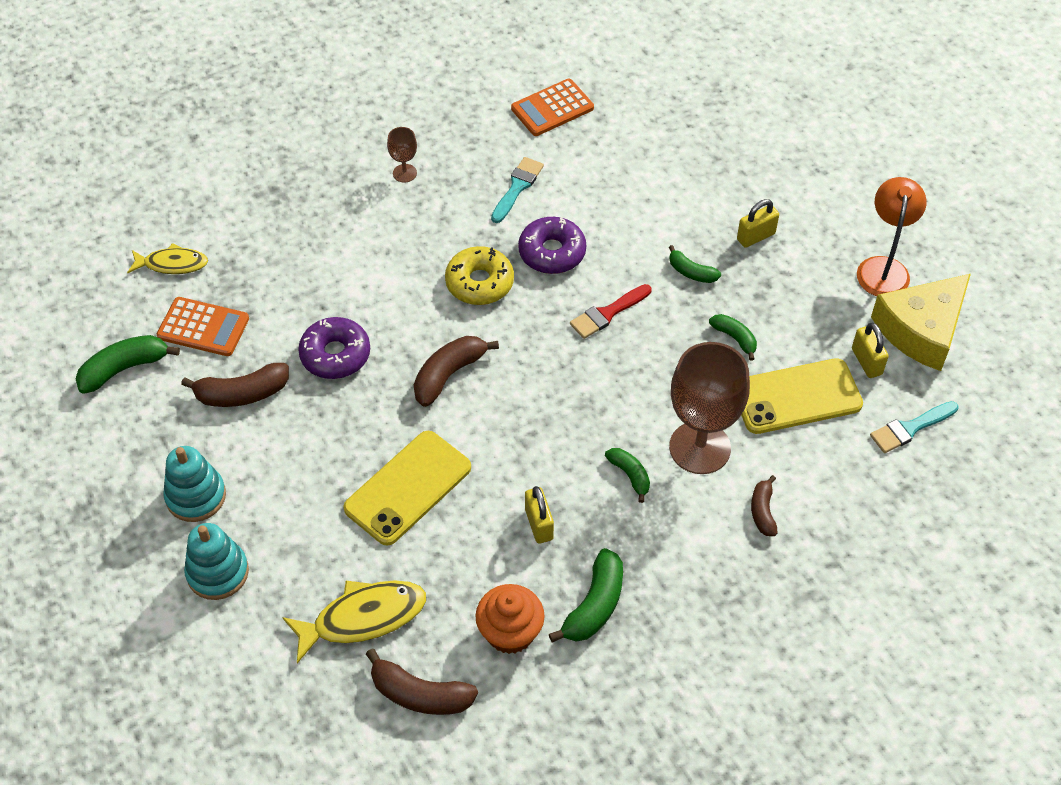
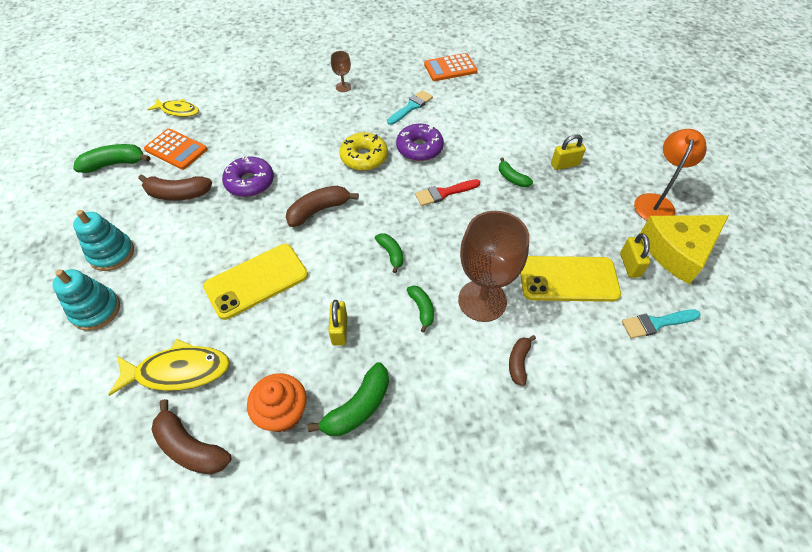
camera: 15 degrees right, 0 degrees up
green banana [709,314,757,361] -> green banana moved to [375,233,403,273]

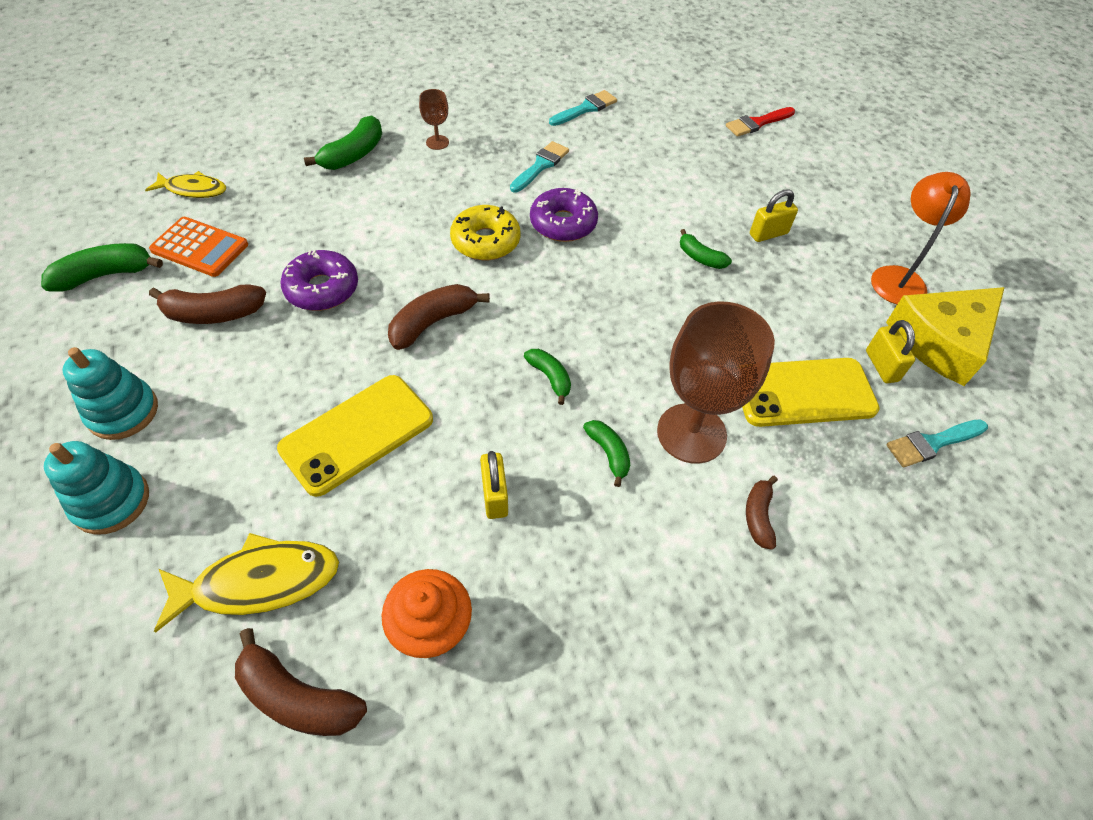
camera: 10 degrees left, 0 degrees up
green banana [308,362,389,436] -> green banana moved to [304,115,382,170]
red brush [415,179,480,206] -> red brush moved to [726,107,795,137]
orange calculator [424,53,477,81] -> turquoise brush [549,90,617,126]

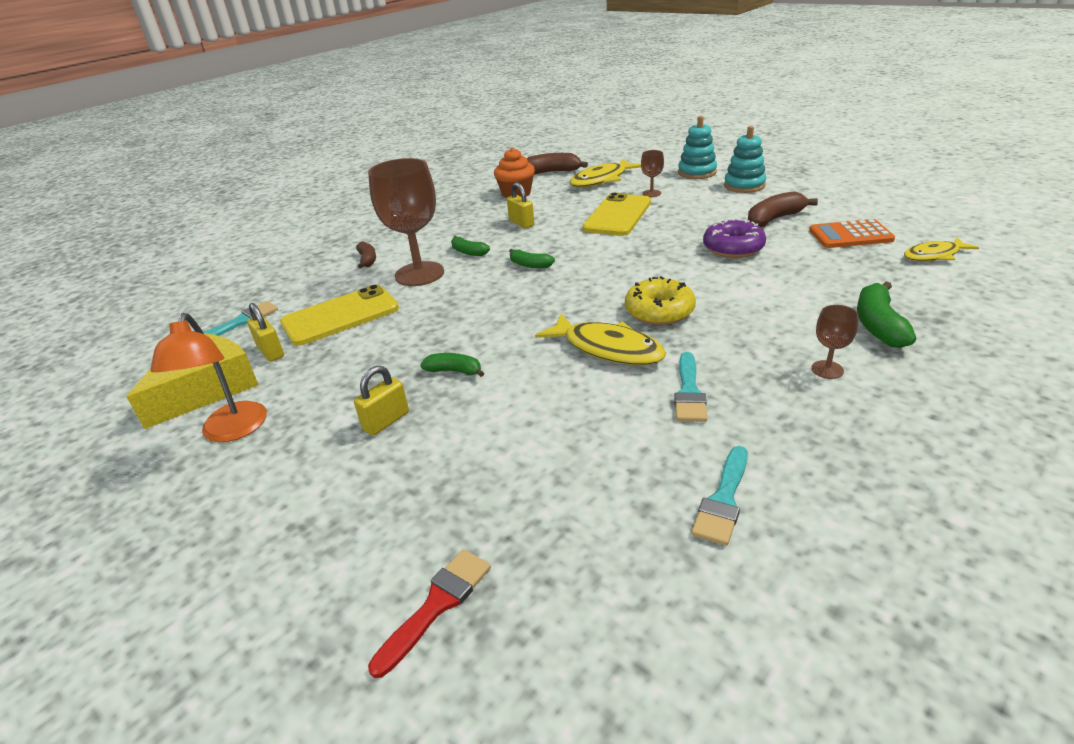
camera: 160 degrees right, 20 degrees down
green banana [41,243,163,292] -> none
brown banana [388,284,490,350] -> none
purple donut [530,188,598,242] -> yellow fish [535,313,666,365]
none -> brown goblet [641,150,664,197]

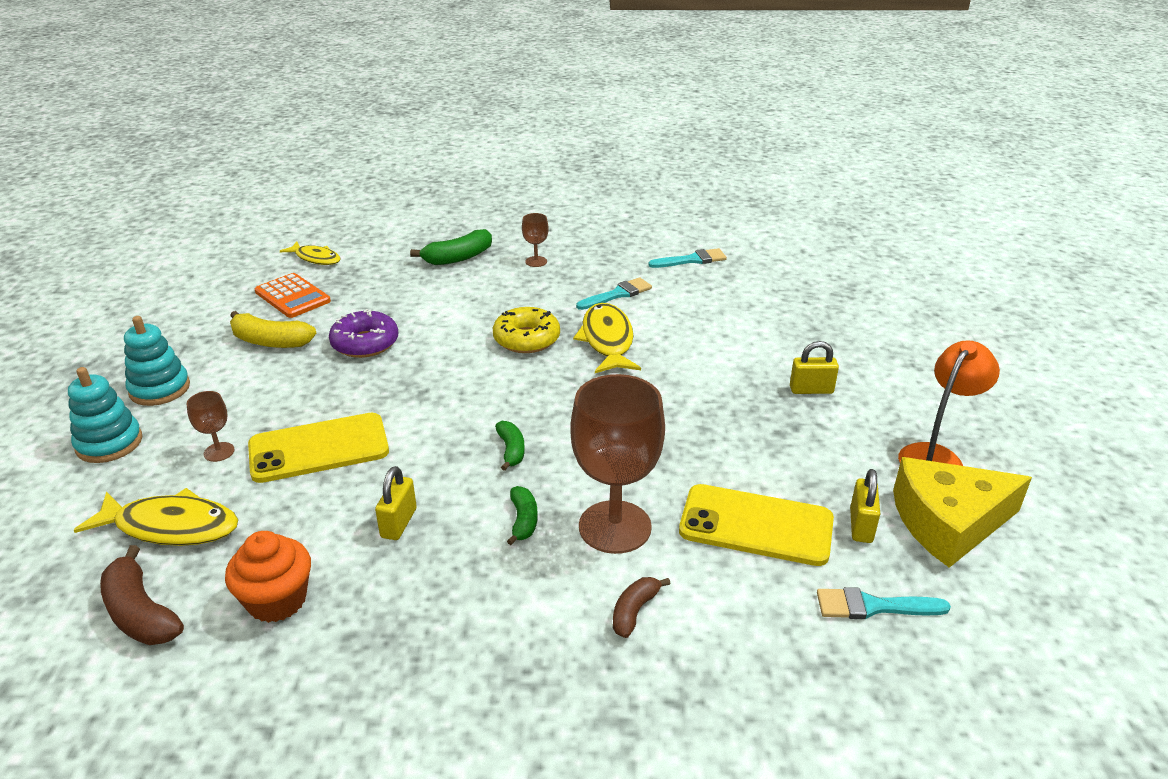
camera: 135 degrees left, 0 degrees up
red brush [368,549,491,678] -> none
green banana [420,353,484,377] -> none
brown banana [748,191,818,227] -> yellow banana [230,311,316,348]

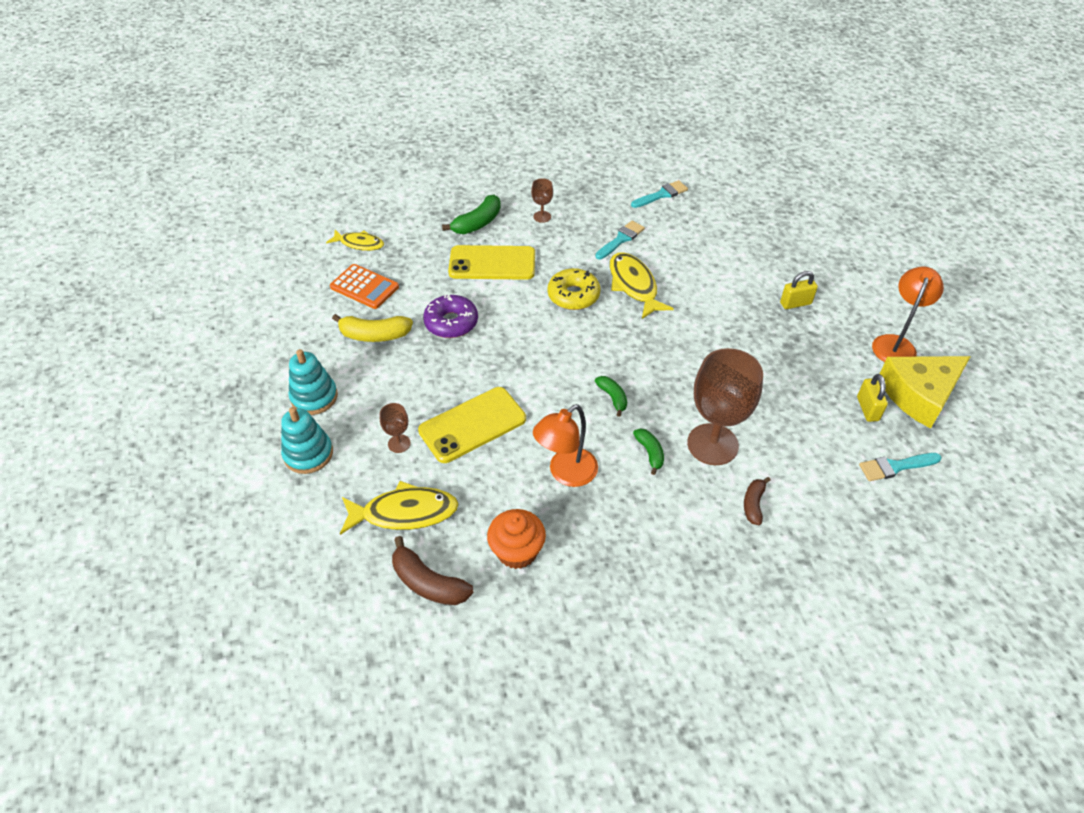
camera: 15 degrees left, 15 degrees up
yellow padlock [375,466,417,540] -> orange lamp [533,404,598,487]
yellow phone [679,484,834,566] -> yellow phone moved to [448,245,535,280]

